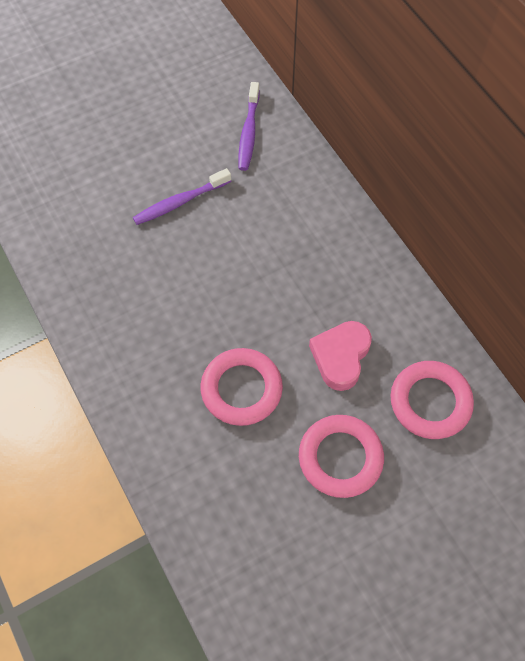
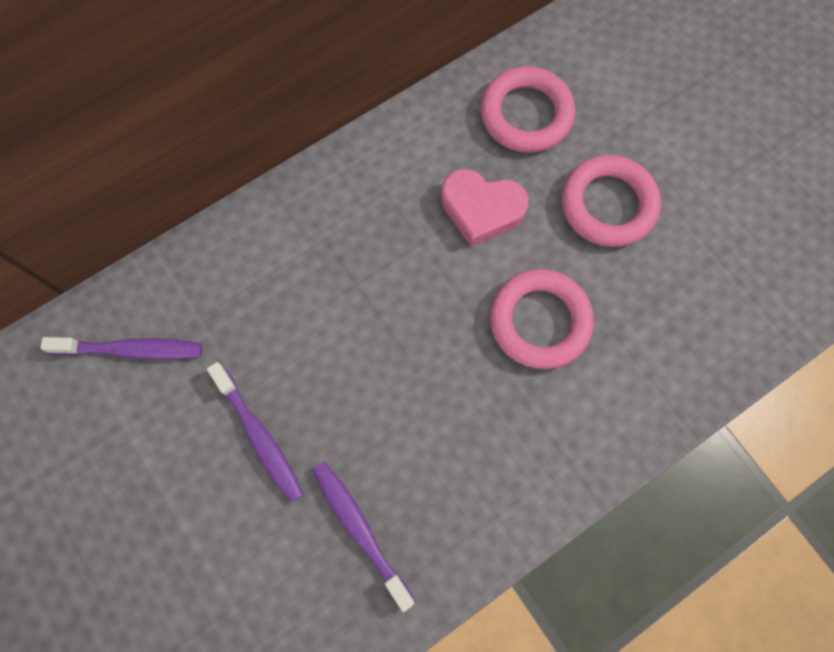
camera: 95 degrees left, 10 degrees up
none -> purple toothbrush [312,462,415,612]

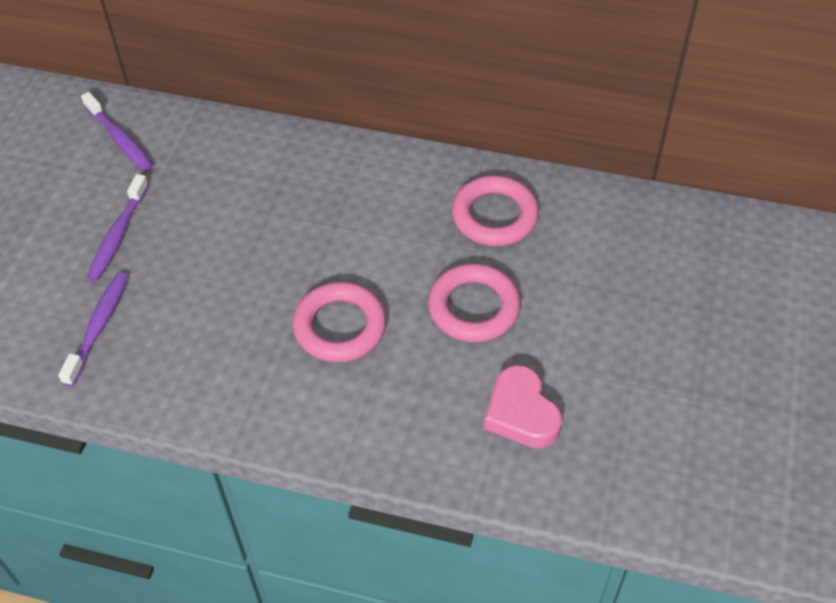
camera: 50 degrees right, 20 degrees down
pink heart [441,169,529,247] -> pink heart moved to [484,365,562,448]

